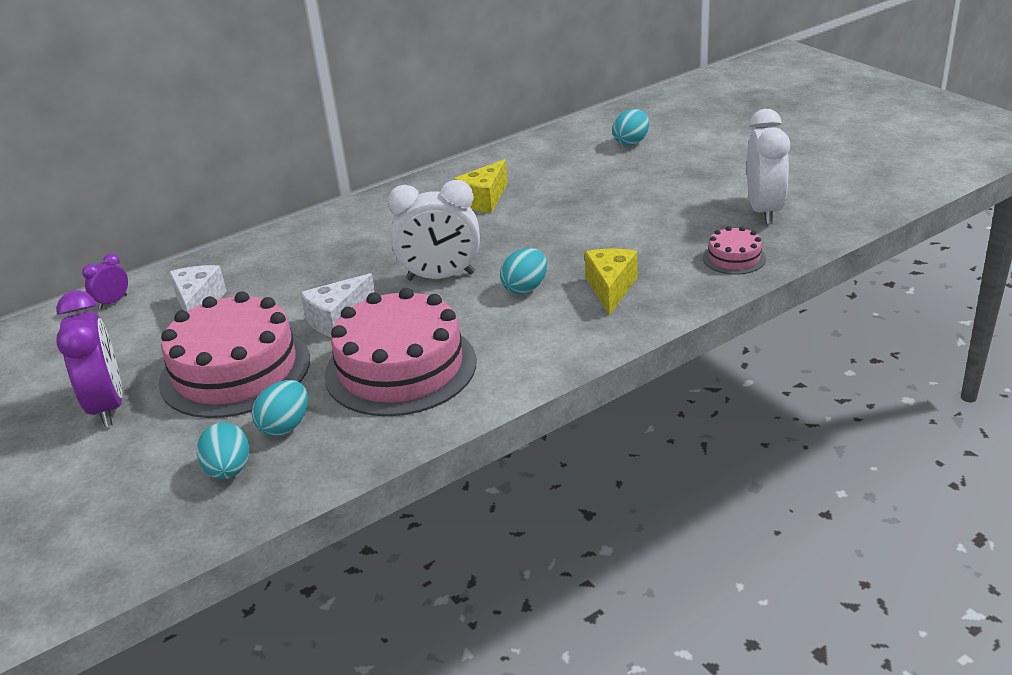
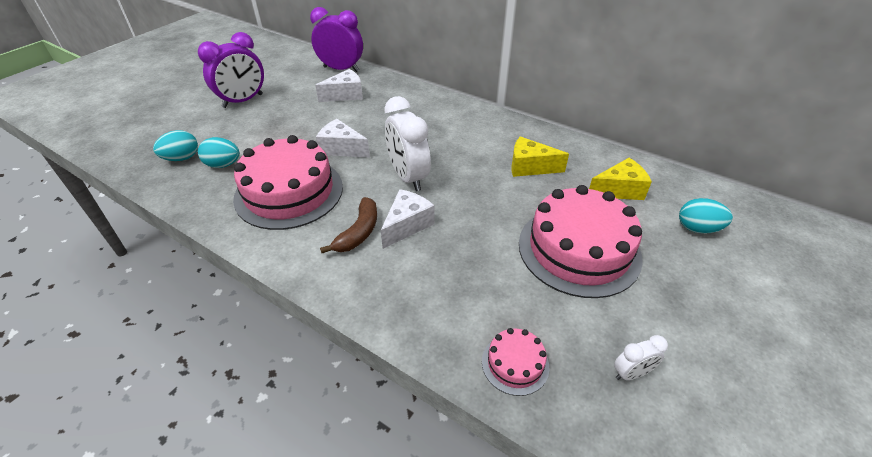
camera: 65 degrees right, 10 degrees up
purple clock [82,254,128,309] -> purple clock [310,7,363,72], size x2.07
pink cake [159,291,310,418] -> pink cake moved to [519,185,643,298]
turquoise egg [500,248,547,294] -> white cheese [381,189,435,249]
yellow cheese [585,249,637,315] -> yellow cheese moved to [589,158,652,200]
white clock [747,109,790,224] -> white clock [614,335,668,380], size x0.48
none -> brown banana [320,197,377,253]

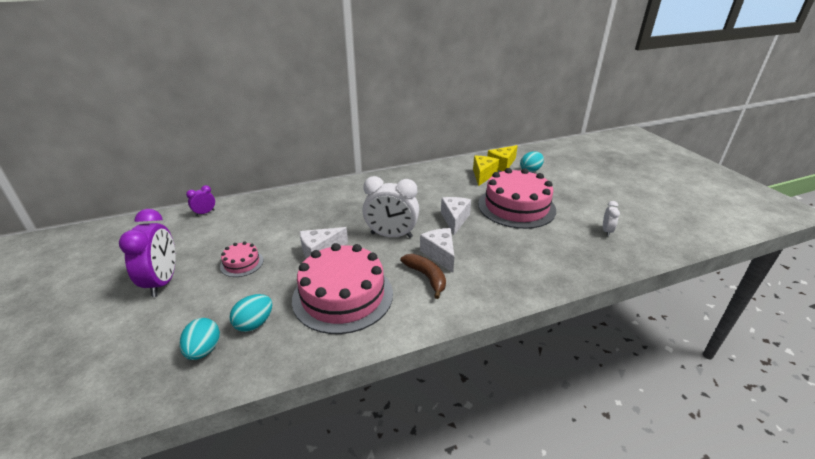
camera: 55 degrees left, 10 degrees down
purple clock [310,7,363,72] -> purple clock [186,185,215,216], size x0.48
white cheese [315,69,363,102] -> white cheese moved to [441,197,471,235]
pink cake [482,328,549,396] -> pink cake moved to [220,242,263,277]
yellow cheese [511,136,569,177] -> yellow cheese moved to [487,145,518,171]

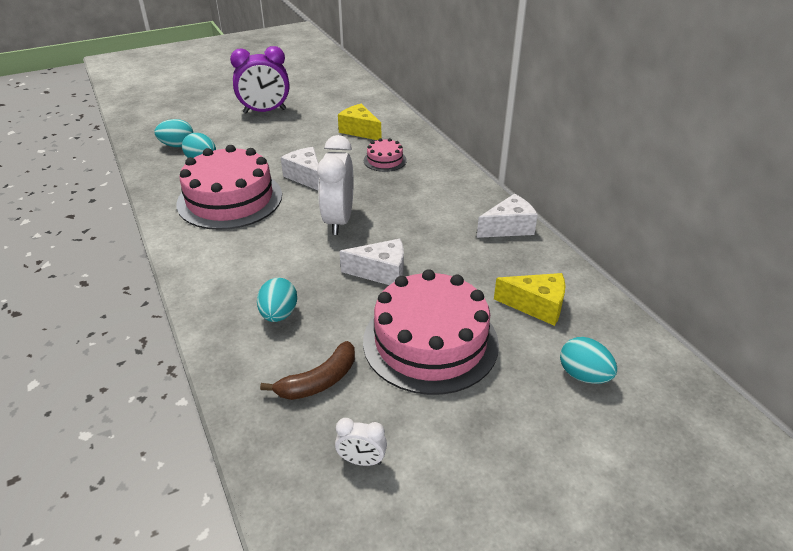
camera: 85 degrees right, 5 degrees up
purple clock [186,185,215,216] -> none
pink cake [220,242,263,277] -> pink cake moved to [364,138,407,172]
brown banana [401,254,446,299] -> brown banana moved to [260,341,355,400]
white cheese [420,228,454,273] -> white cheese moved to [477,194,538,238]
yellow cheese [487,145,518,171] -> yellow cheese moved to [338,104,381,140]
none -> turquoise egg [257,278,297,322]

